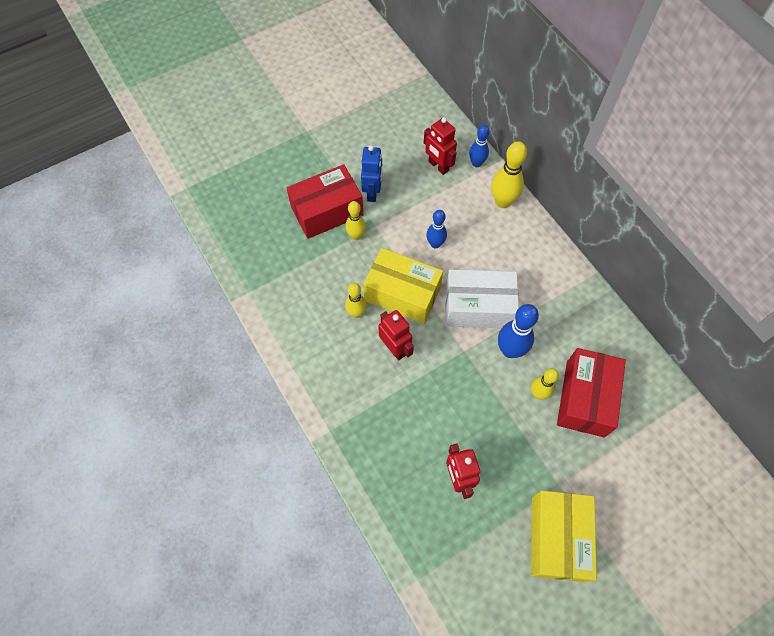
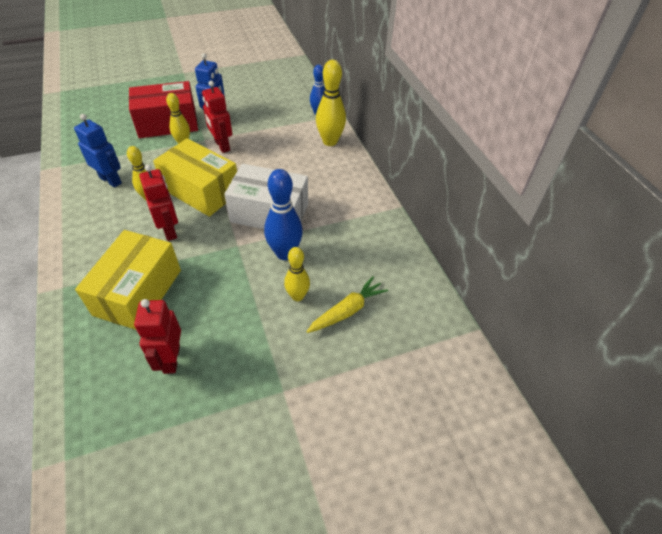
camera: 10 degrees right, 15 degrees down
red robot [424,117,457,175] -> red robot moved to [202,81,232,153]
blue bowling pin [426,210,447,249] -> none
yellow box [531,490,597,582] -> yellow box moved to [75,230,181,330]
red box [557,348,626,438] -> yellow carrot [306,276,388,333]
none -> blue robot [74,114,122,188]

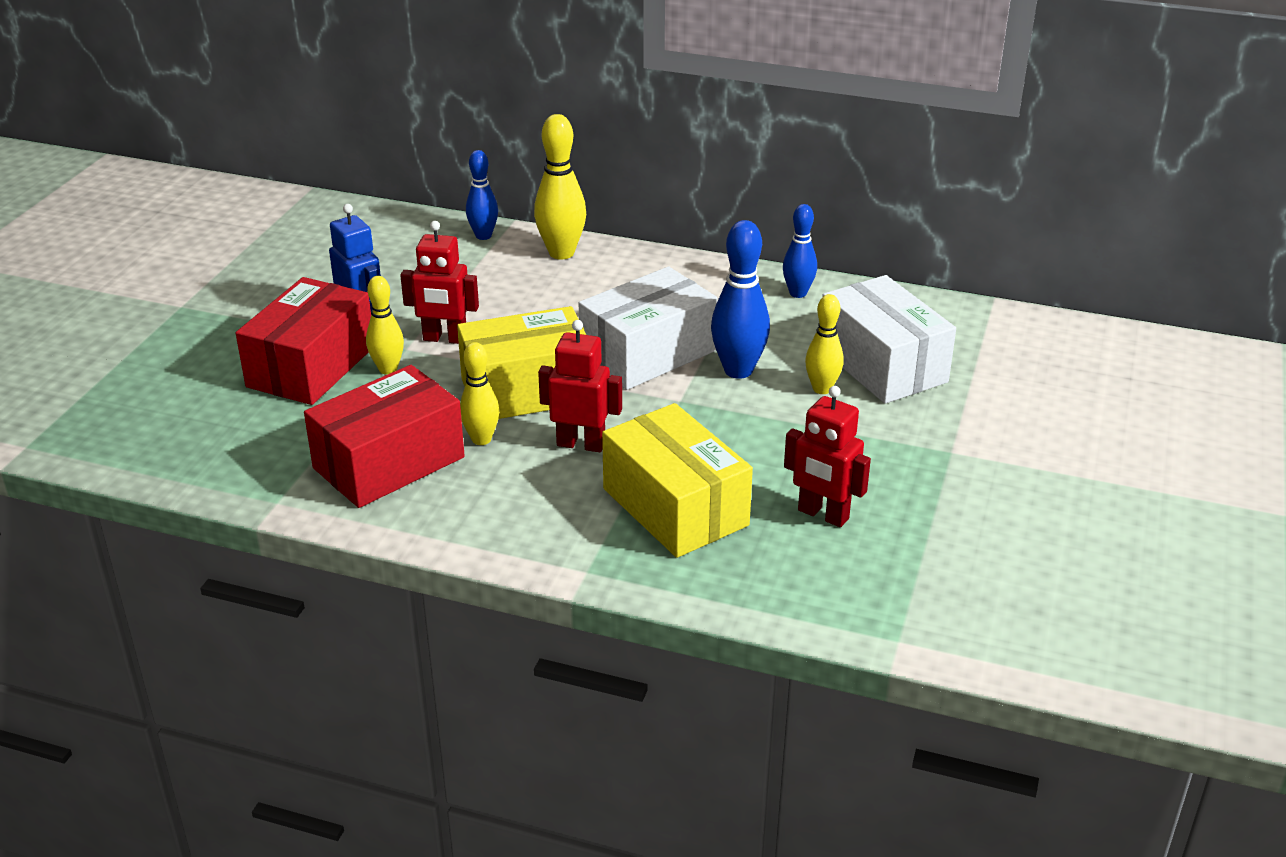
camera: 50 degrees left, 15 degrees down
blue robot [74,114,122,188] -> red box [304,365,465,508]
yellow carrot [306,276,388,333] -> white box [822,275,956,404]
none -> blue bowling pin [783,204,817,298]

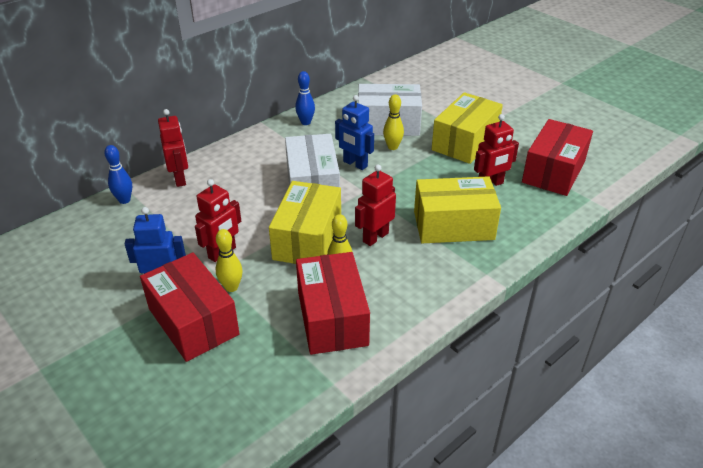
camera: 60 degrees left, 5 degrees up
yellow bowling pin [534,114,586,260] -> red robot [158,109,188,187]
blue bowling pin [711,220,770,379] -> blue robot [335,95,374,170]
none -> yellow box [432,92,503,164]
none -> red box [522,119,593,196]

